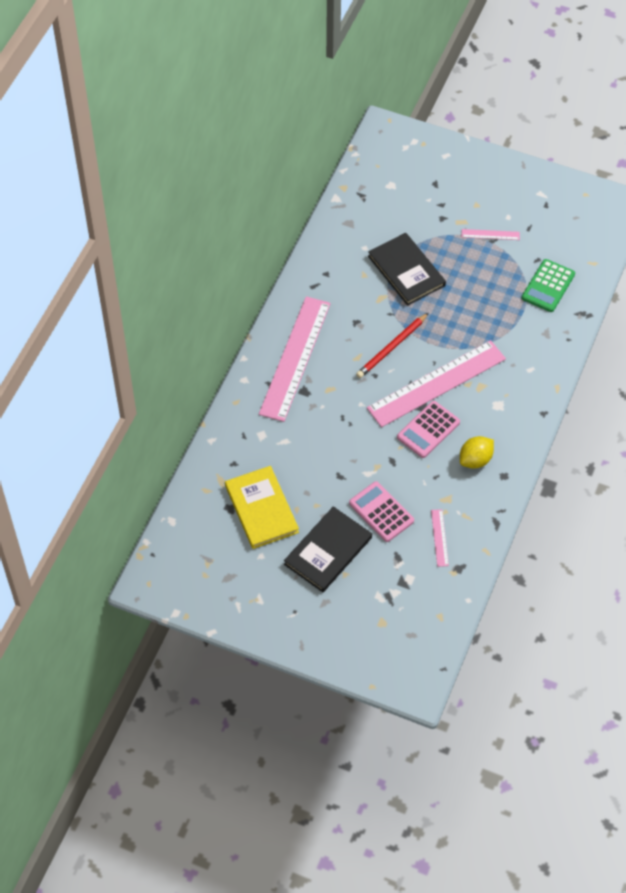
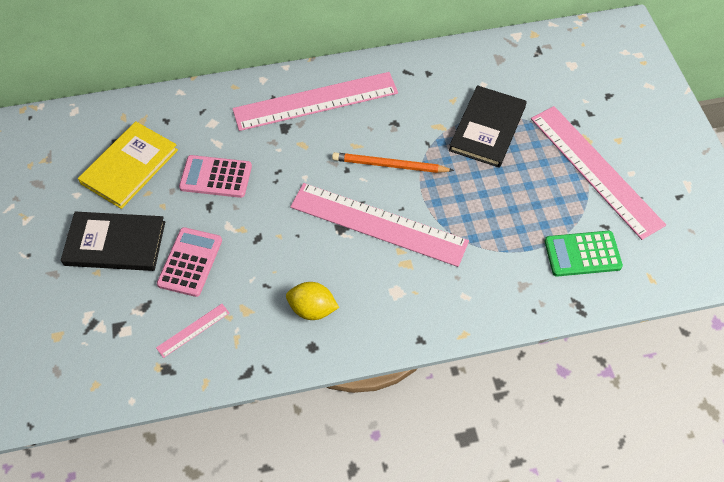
camera: 55 degrees right, 0 degrees up
red pencil [356,313,429,378] -> orange pencil [332,152,454,173]
pink calculator [397,401,460,458] -> pink calculator moved to [179,155,252,198]
pink ruler [462,229,520,240] -> pink ruler [531,106,666,240], size x2.47

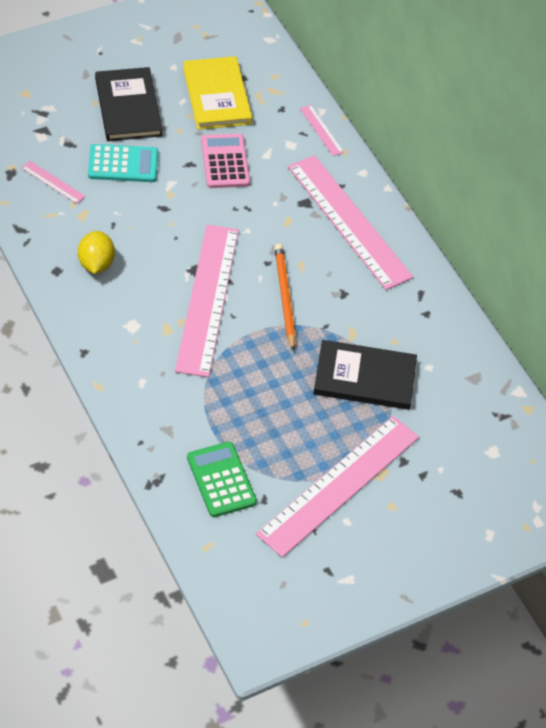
camera: 70 degrees right, 5 degrees down
yellow book [78,121,178,209] -> yellow book turned 60 degrees clockwise [183,56,252,130]
pink calculator [157,227,222,297] -> turquoise calculator [88,144,158,182]
none -> pink ruler [300,105,344,156]

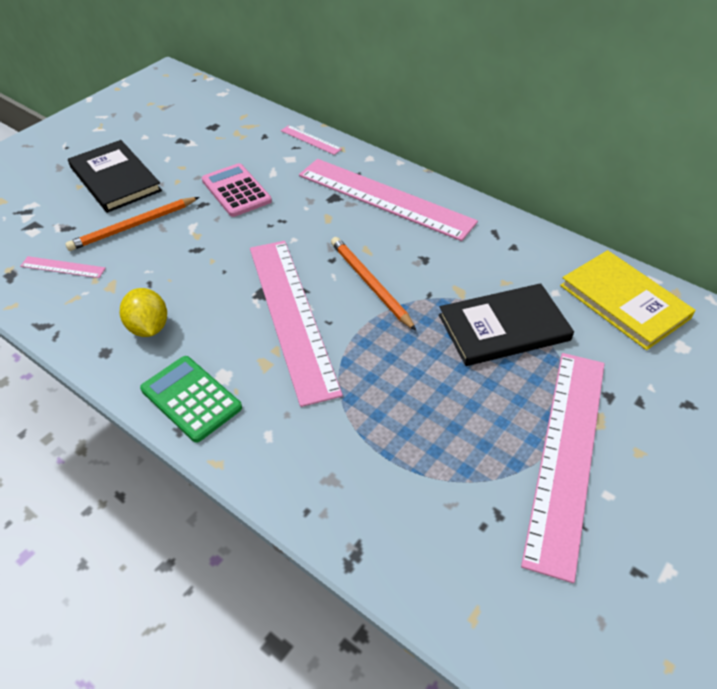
camera: 20 degrees left, 5 degrees down
turquoise calculator [88,144,158,182] -> orange pencil [65,197,199,251]
yellow book [183,56,252,130] -> yellow book moved to [560,250,696,350]
green calculator [187,442,257,517] -> green calculator moved to [140,356,242,443]

